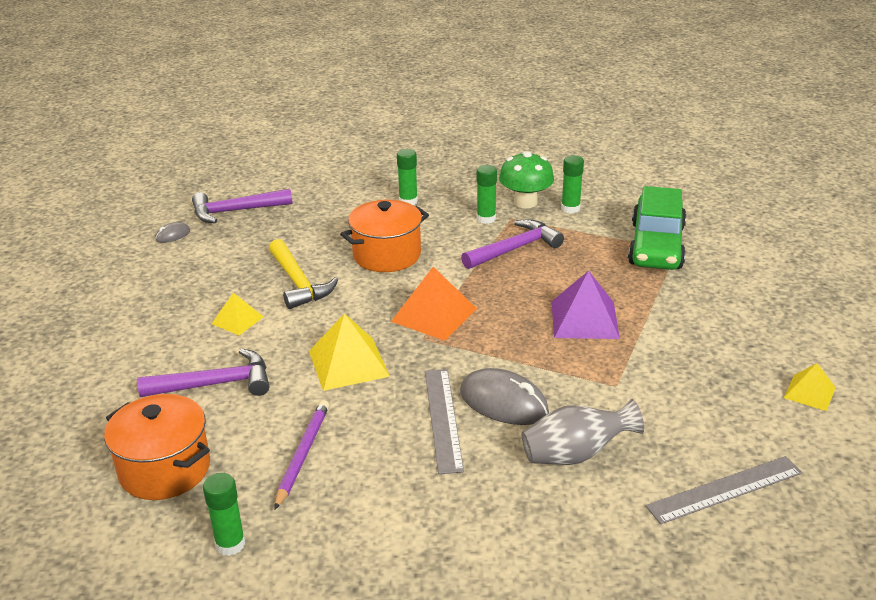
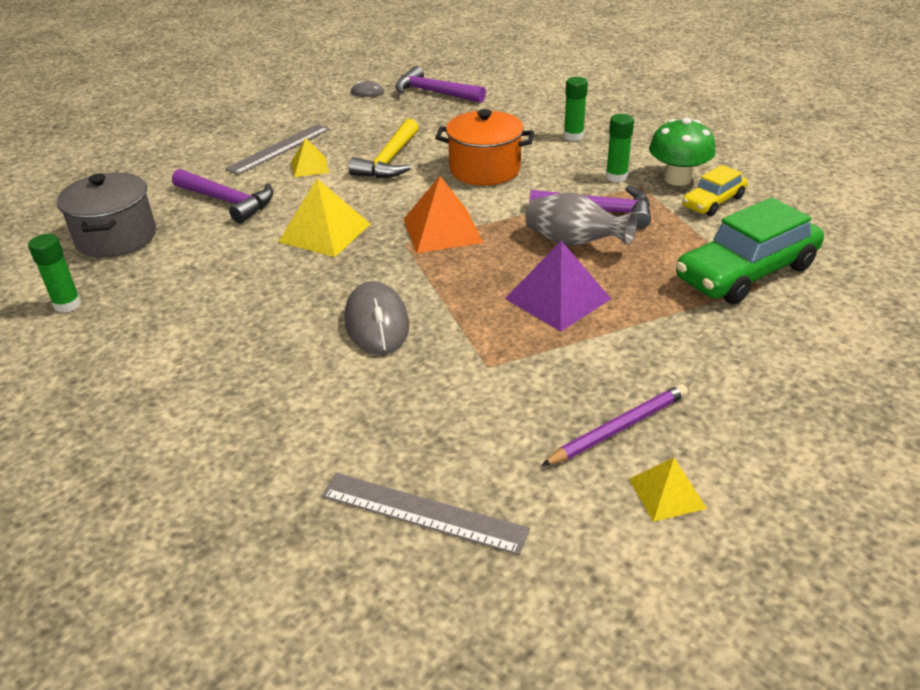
camera: 45 degrees right, 5 degrees up
orange pot [104,394,210,500] -> grey pot [57,172,156,258]
purple pencil [274,400,329,510] -> purple pencil moved to [541,384,688,466]
grey ruler [425,369,464,474] -> grey ruler moved to [225,124,330,175]
grey vase [522,399,644,465] -> grey vase moved to [525,193,637,246]
green glue stick [561,155,584,214] -> yellow car [682,165,748,216]

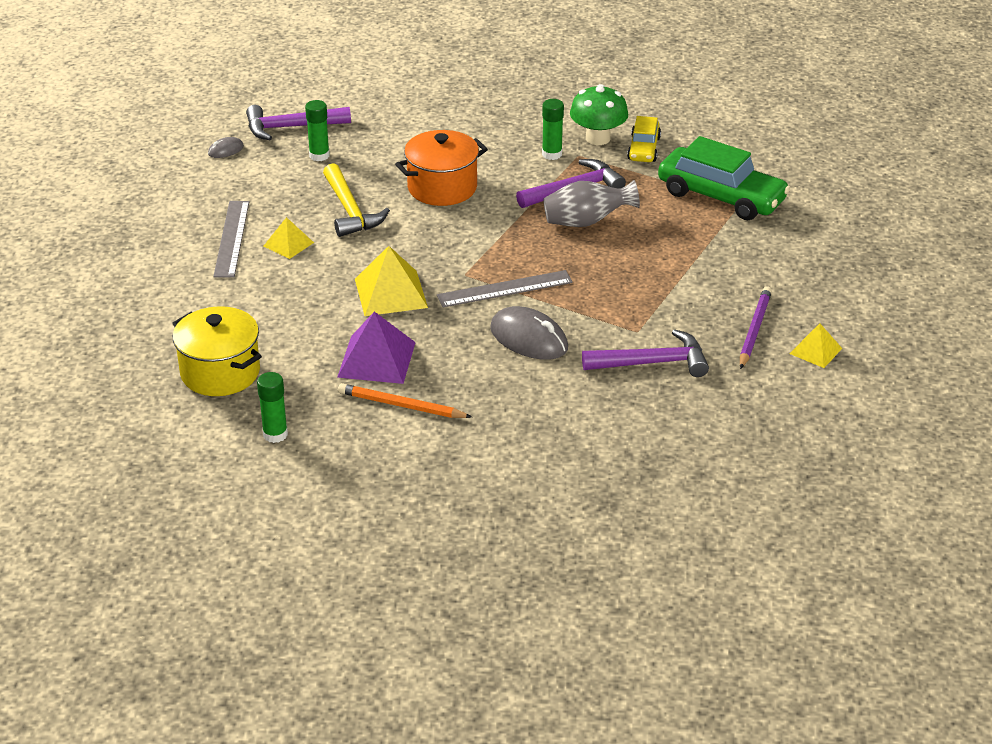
camera: 40 degrees left, 0 degrees up
grey pot [57,172,156,258] -> yellow pot [172,306,262,396]
purple hammer [172,169,273,223] -> purple hammer moved to [582,329,709,377]
grey ruler [321,473,530,555] -> grey ruler moved to [437,270,573,307]
orange pyramid [404,176,484,253] -> none
purple pyramid [505,241,611,332] -> purple pyramid moved to [337,311,416,384]
green glue stick [564,77,588,141] -> green glue stick moved to [305,100,330,161]
green car [676,197,824,304] -> green car turned 75 degrees counterclockwise [658,136,790,220]
none -> orange pencil [338,383,472,418]

